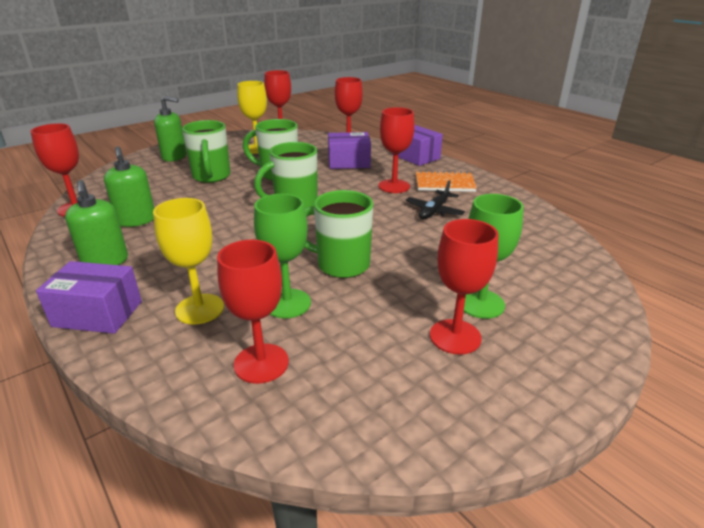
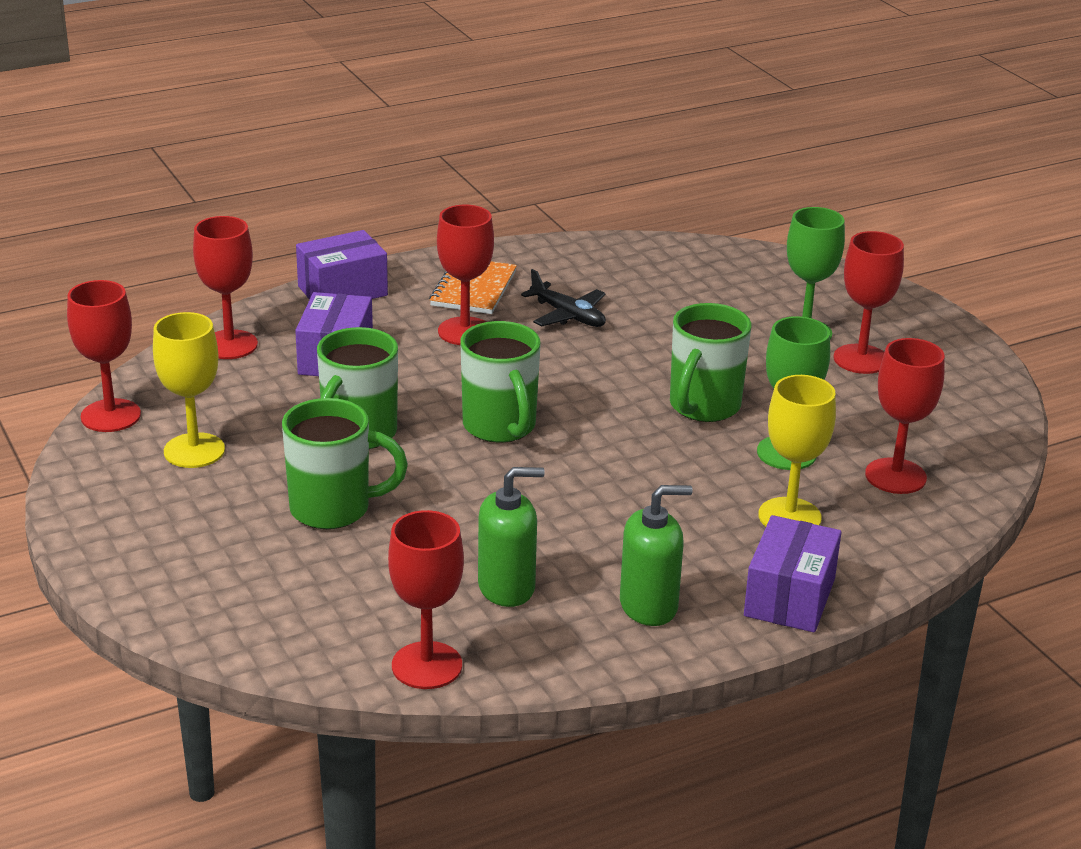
camera: 80 degrees left, 0 degrees up
green soap dispenser [154,96,187,161] -> none

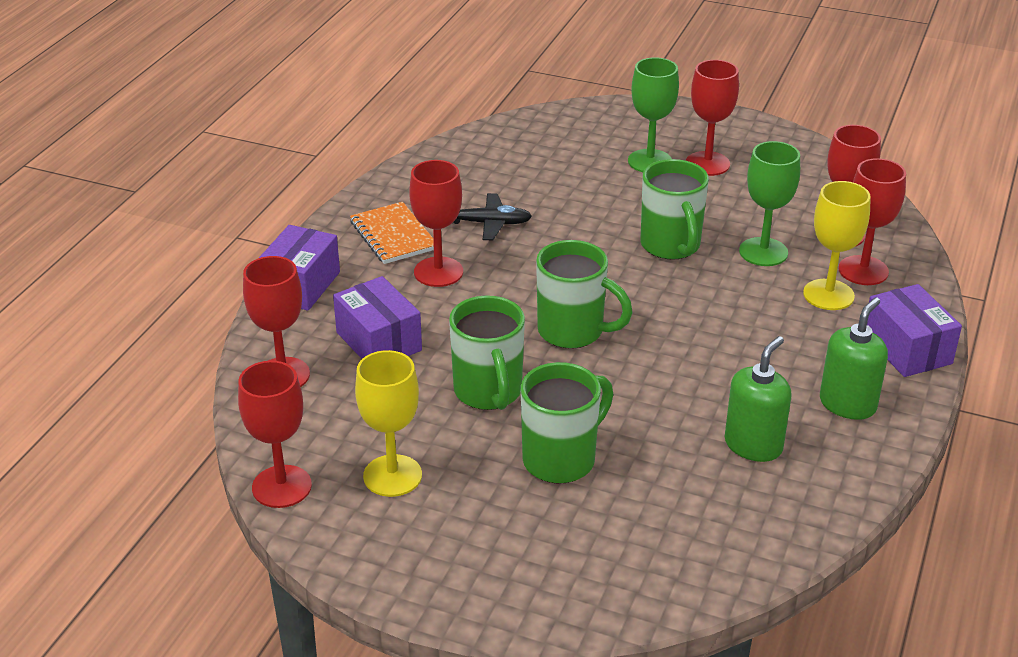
camera: 40 degrees left, 5 degrees up
red goblet [388,510,464,689] -> red goblet moved to [838,158,906,285]

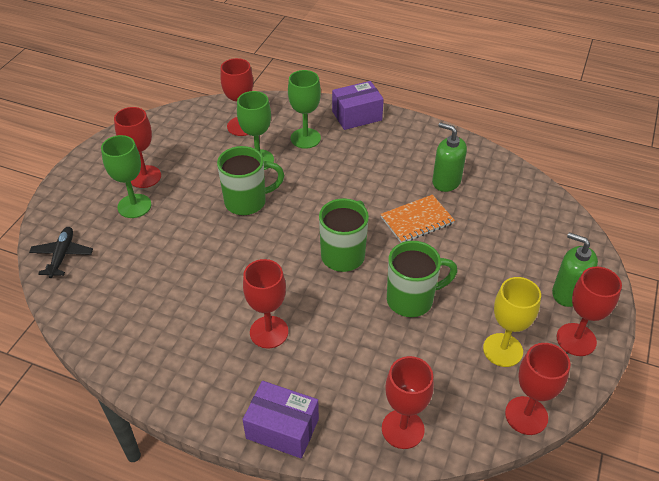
camera: 90 degrees left, 10 degrees up
purple box [333,276,422,359] -> none
orange notebook [350,202,434,264] -> orange notebook moved to [381,195,455,243]
black plane [453,193,532,240] -> black plane moved to [29,227,93,278]
green mug [521,362,613,484] -> none
yellow goblet [803,181,871,310] -> green goblet [288,70,321,149]
green soap dispenser [820,297,888,420] -> green soap dispenser moved to [552,233,598,307]
red goblet [838,158,906,285] -> red goblet moved to [557,266,622,356]

